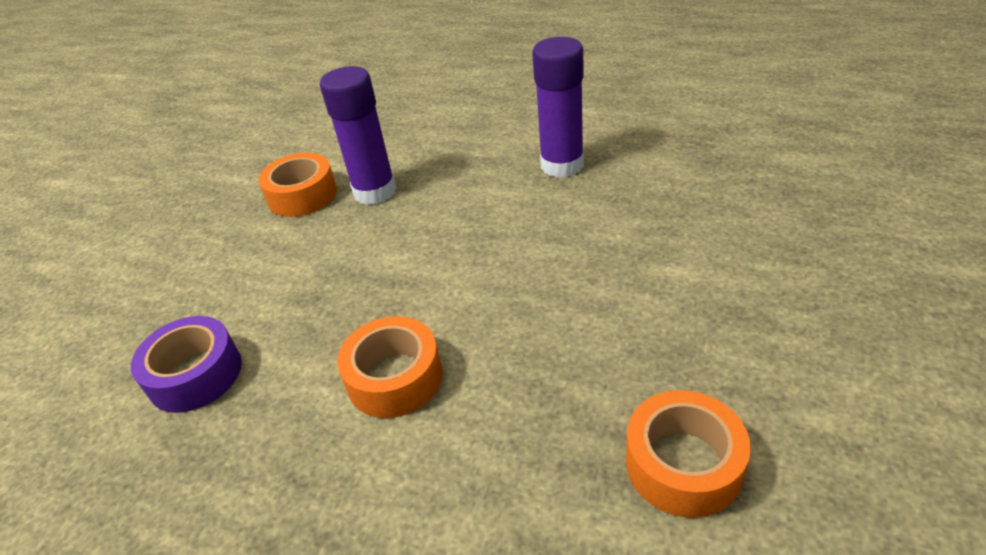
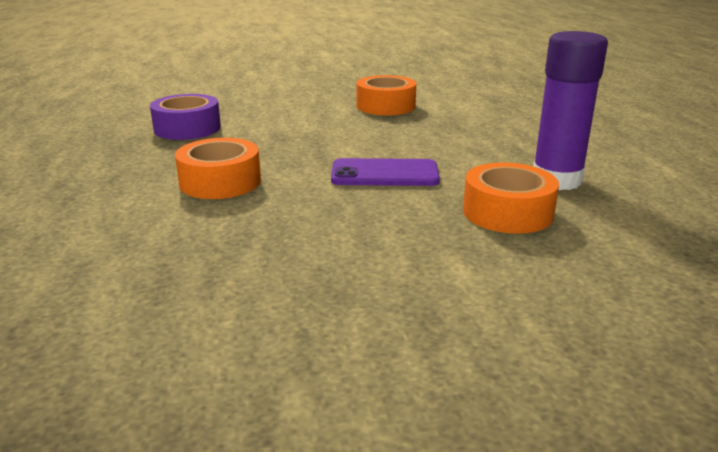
camera: 55 degrees right, 15 degrees down
purple glue stick [320,66,396,205] -> none
orange tape [626,390,751,518] -> orange tape moved to [463,162,559,234]
none -> purple phone [331,158,440,186]

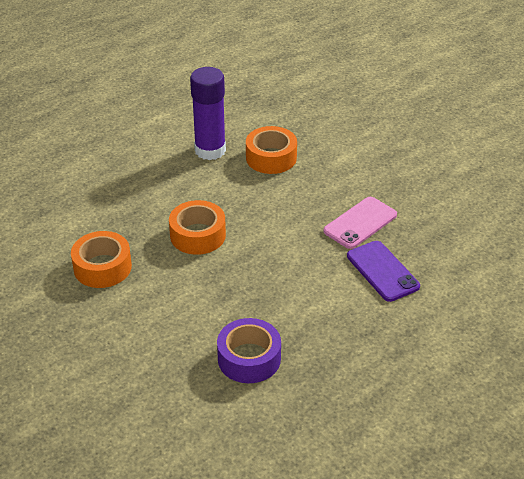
camera: 120 degrees left, 15 degrees up
orange tape [175,138,261,199] -> orange tape moved to [169,200,226,255]
purple phone [331,158,440,186] -> purple phone moved to [347,241,420,302]
none -> pink phone [323,197,397,249]

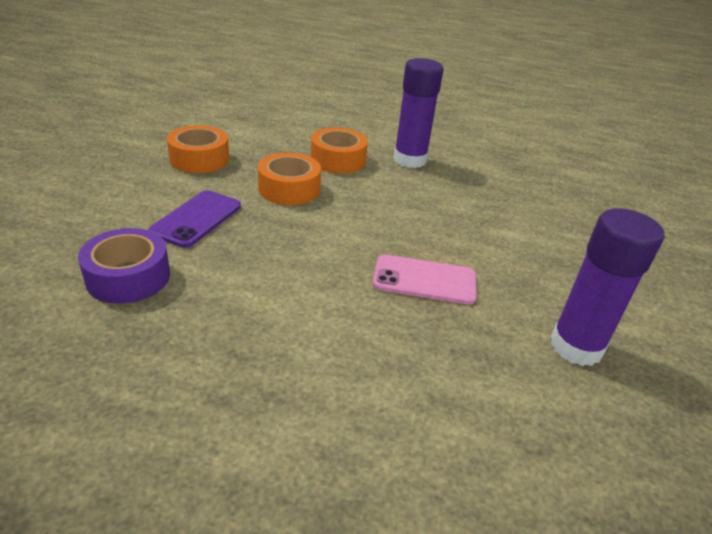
camera: 50 degrees right, 5 degrees down
orange tape [246,126,297,174] -> orange tape moved to [311,128,368,174]
purple phone [347,241,420,302] -> purple phone moved to [148,190,241,248]
none -> purple glue stick [551,208,664,366]

